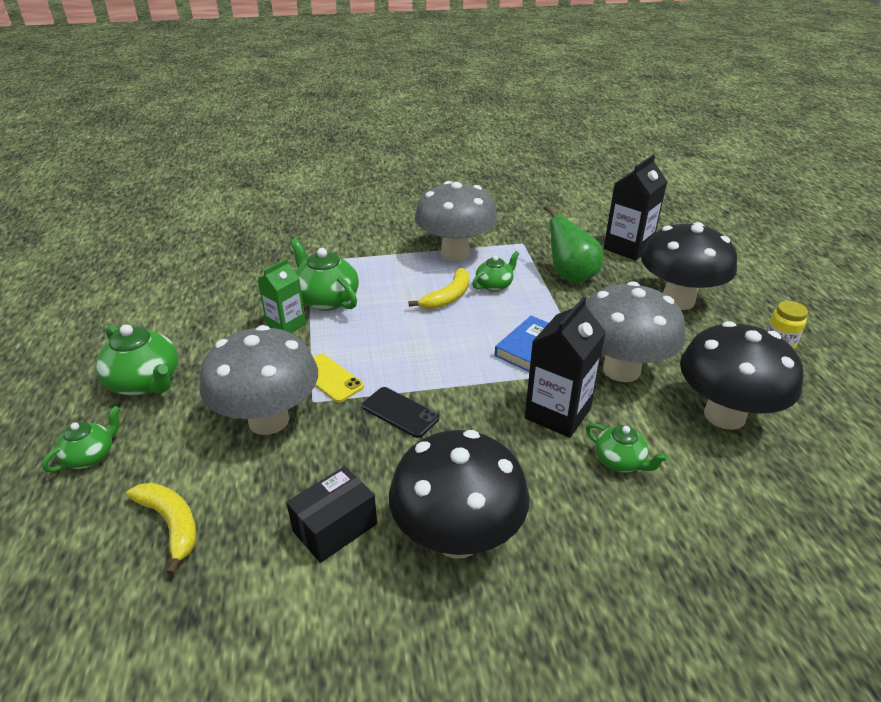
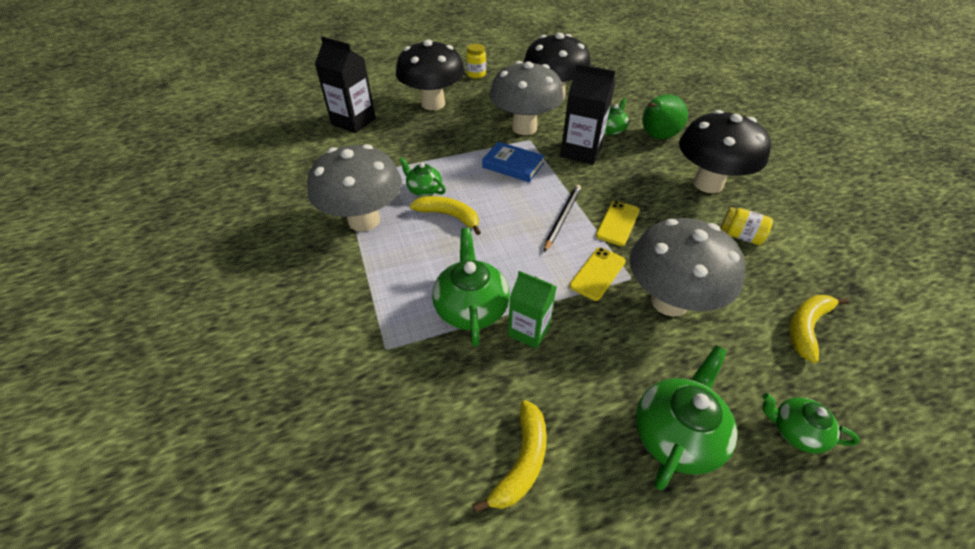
camera: 100 degrees left, 10 degrees up
black box [286,466,377,563] -> yellow jar [720,207,773,245]
green teapot [290,238,359,311] -> green teapot turned 135 degrees clockwise [432,228,510,347]
black phone [362,387,439,438] -> yellow phone [596,201,640,246]
green pear [544,205,603,284] -> green pear moved to [642,94,688,139]
none -> yellow banana [473,400,547,513]
none -> black pencil [544,185,581,252]

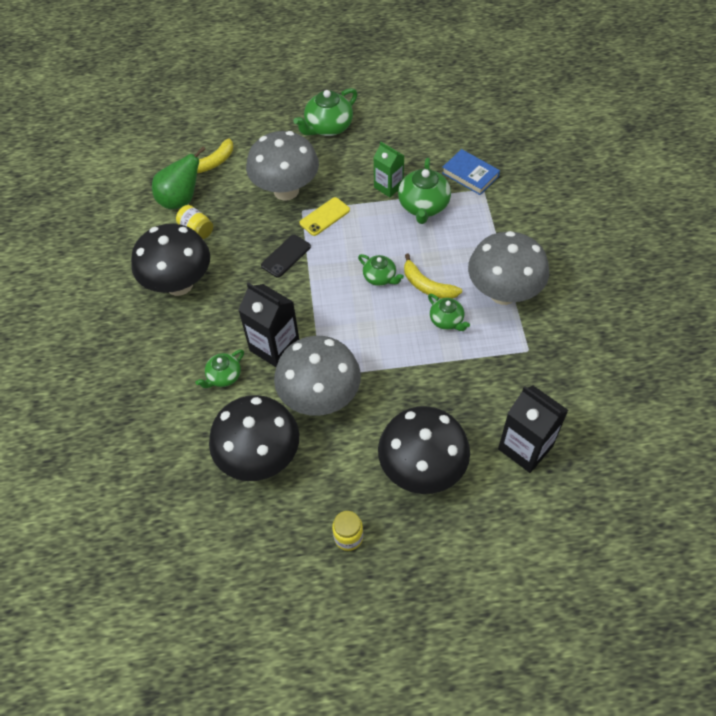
camera: 165 degrees left, 10 degrees up
yellow banana [473,400,547,513] -> none
blue book [482,142,545,182] -> blue book moved to [442,149,500,195]
black pencil [544,185,581,252] -> none
yellow phone [596,201,640,246] -> black phone [261,235,311,278]
green pear [642,94,688,139] -> green pear moved to [152,146,206,209]
green teapot [762,393,860,454] -> green teapot moved to [358,254,404,286]

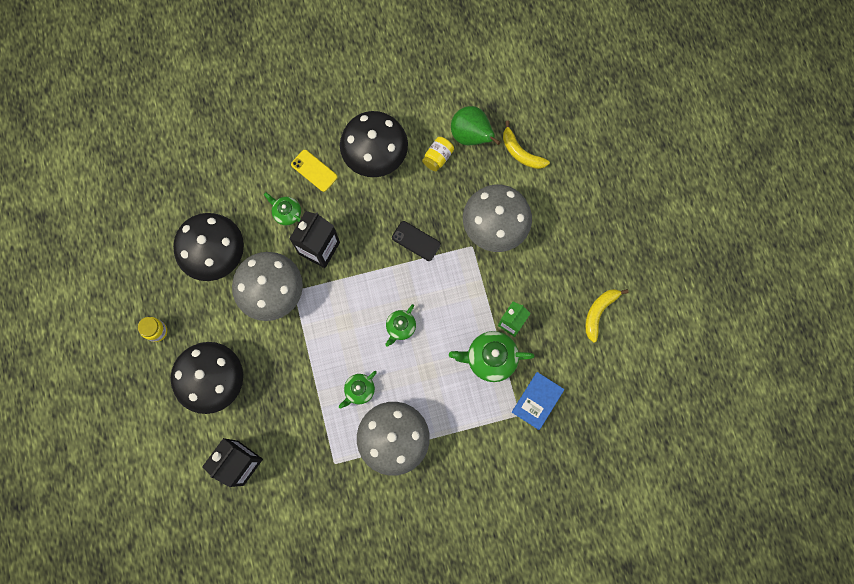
camera: 80 degrees right, 20 degrees up
green teapot [293,88,357,136] -> none
yellow phone [300,197,350,236] -> yellow phone moved to [291,150,337,192]
yellow banana [404,254,462,299] -> yellow banana moved to [585,289,629,343]

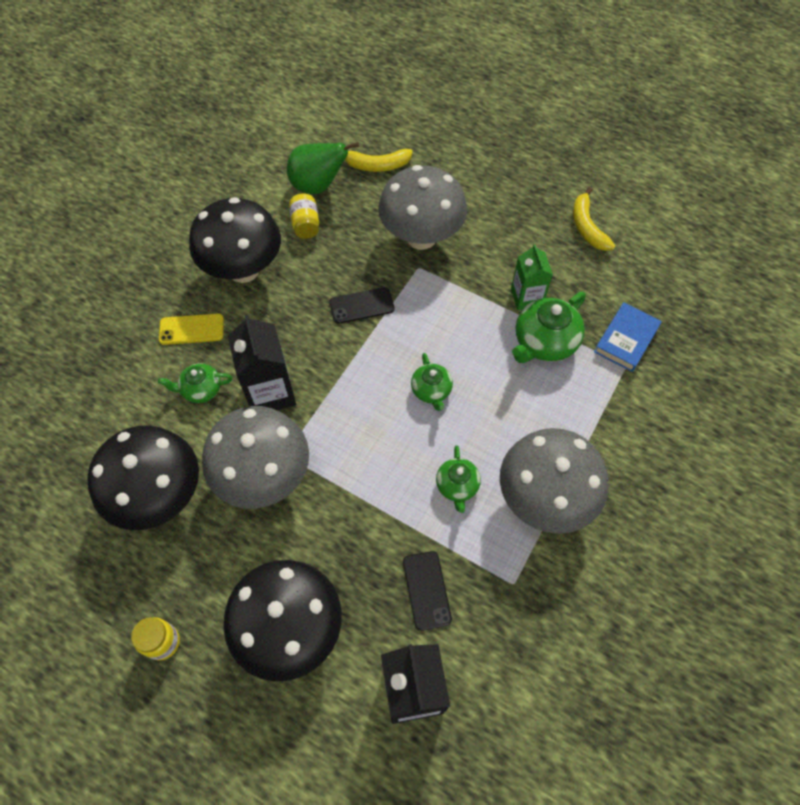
camera: 45 degrees left, 15 degrees down
blue book [512,372,564,430] -> blue book turned 45 degrees clockwise [594,302,662,372]
none -> black phone [403,551,452,631]

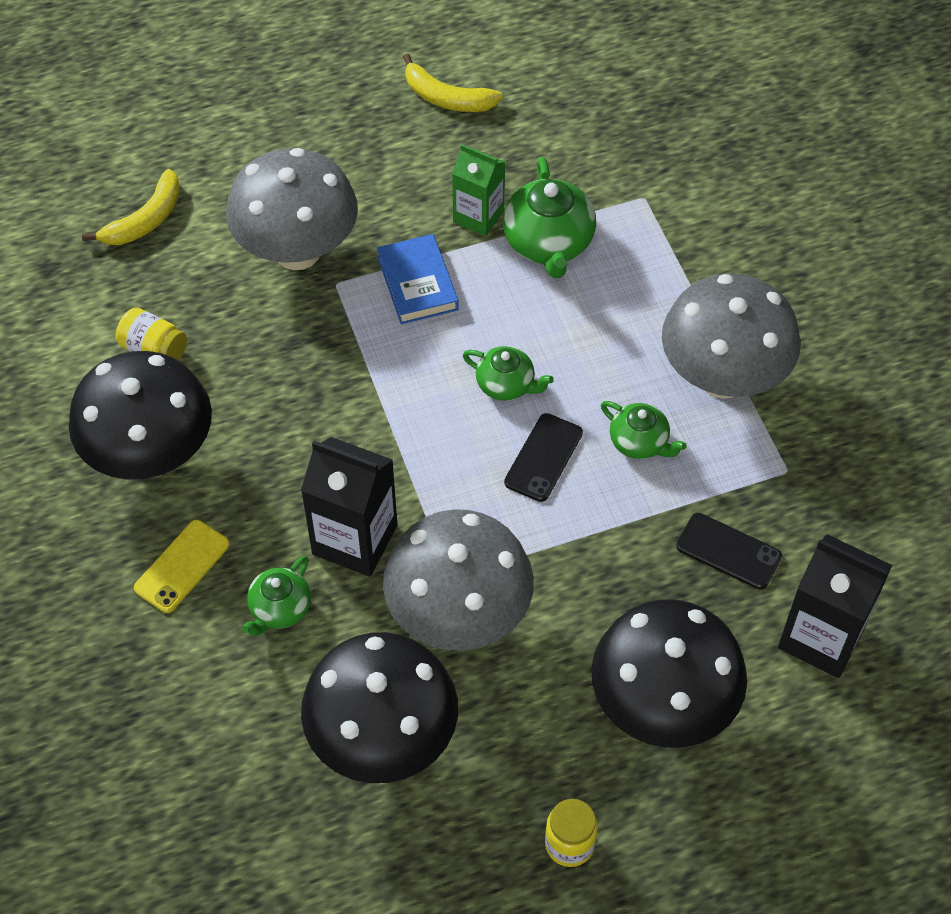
camera: 50 degrees left, 5 degrees down
green pear [287,142,359,194] -> none
black phone [329,287,394,324] -> black phone moved to [504,413,583,502]
blue book [594,302,662,372] -> blue book moved to [377,234,459,324]

